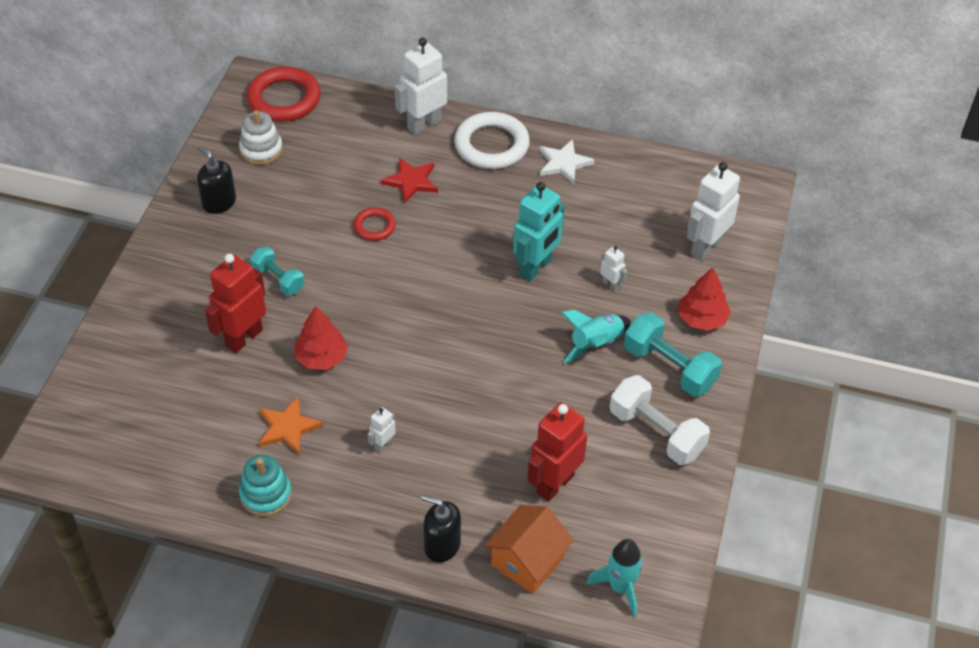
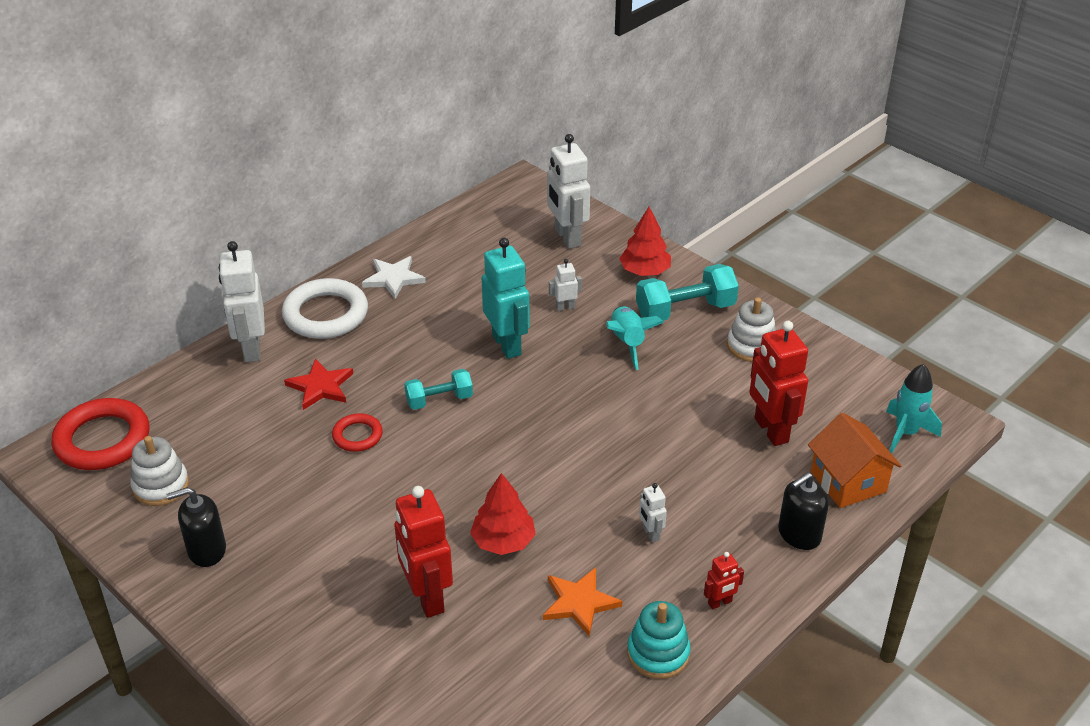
camera: 60 degrees left, 10 degrees down
turquoise dumbbell [250,247,304,296] -> turquoise dumbbell moved to [404,369,473,410]
white dumbbell [610,375,710,465] -> white stacking toy [727,297,776,362]
none -> red robot [704,552,744,610]

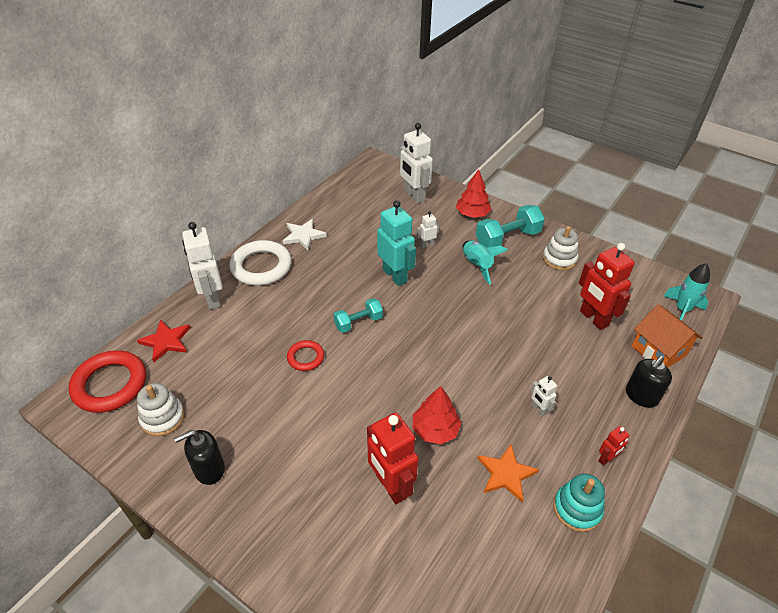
camera: 10 degrees left, 5 degrees up
red star [284,358,353,410] -> red star moved to [137,320,191,362]

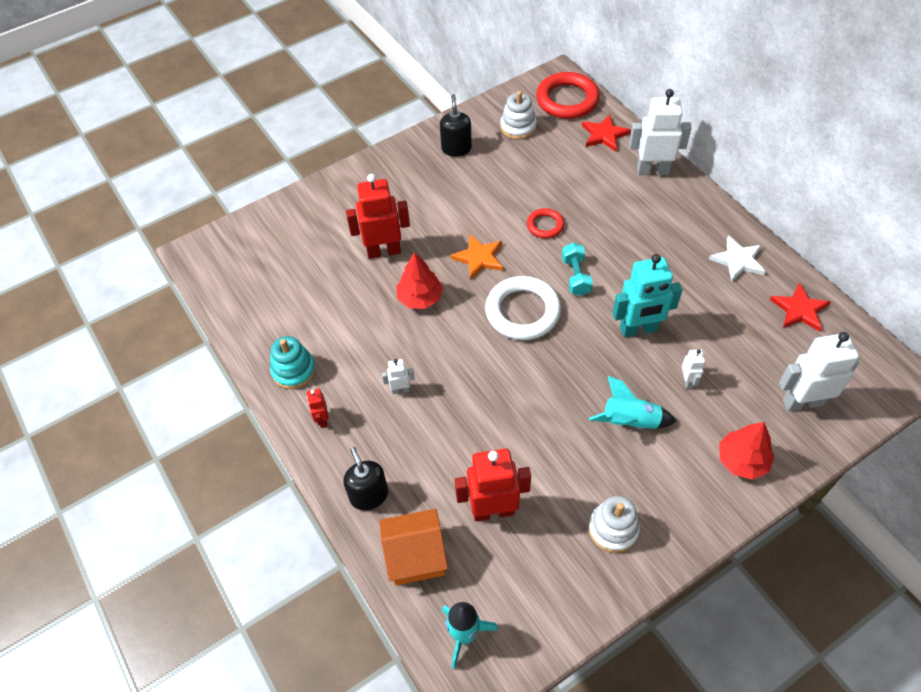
camera: 115 degrees right, 10 degrees up
white ring [229,240,292,286] -> white ring moved to [485,276,561,340]
turquoise dumbbell [476,205,545,248] -> none
orange star [477,444,539,502] -> orange star moved to [450,234,503,279]
none -> red star [770,282,830,332]

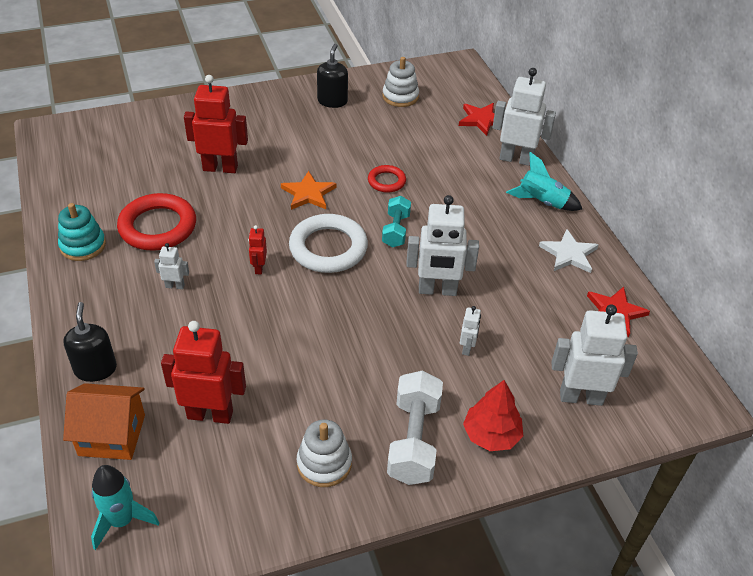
camera: 10 degrees right, 10 degrees down
red robot [307,389,329,428] -> red robot moved to [248,225,267,274]
red tree [396,252,443,309] -> none
red ring [536,72,600,119] -> red ring moved to [117,193,196,251]
turquoise rocket [589,376,677,429] -> turquoise rocket moved to [506,152,582,211]
turquoise robot [612,254,683,337] -> white robot [406,195,479,296]
none -> white dumbbell [387,371,443,485]

